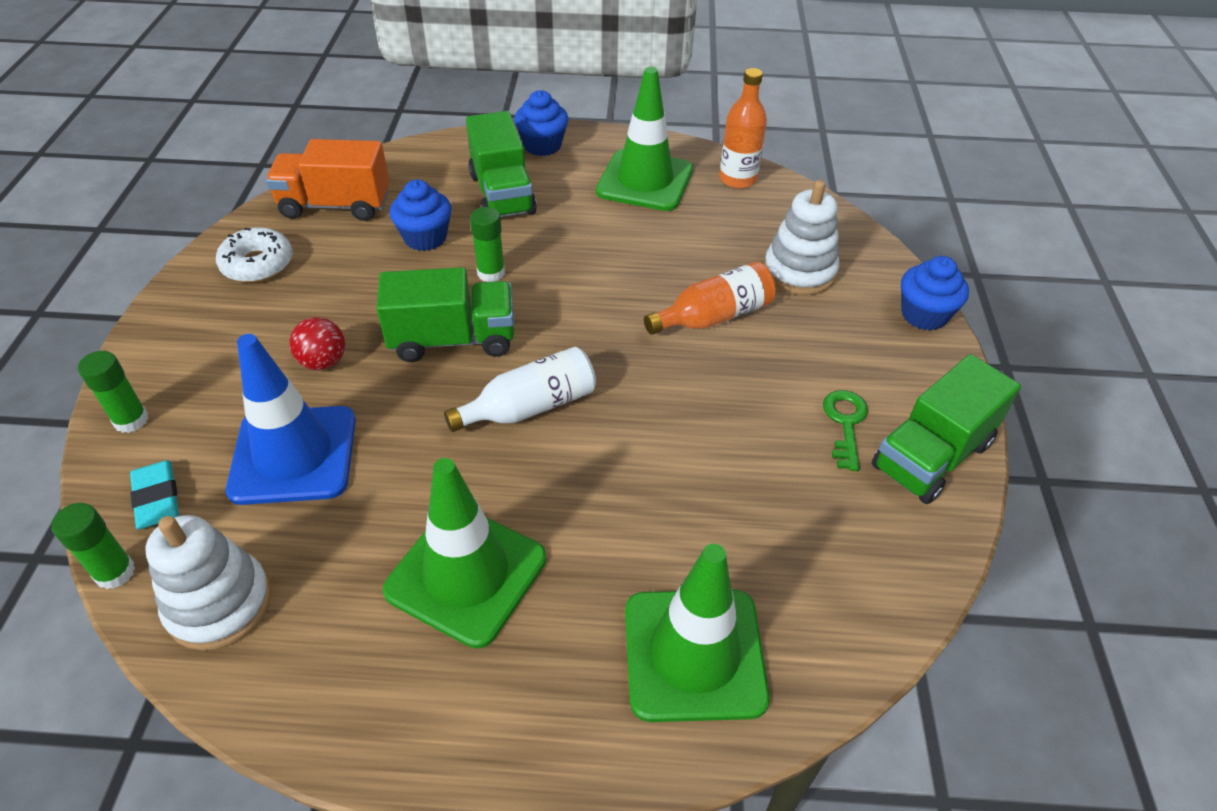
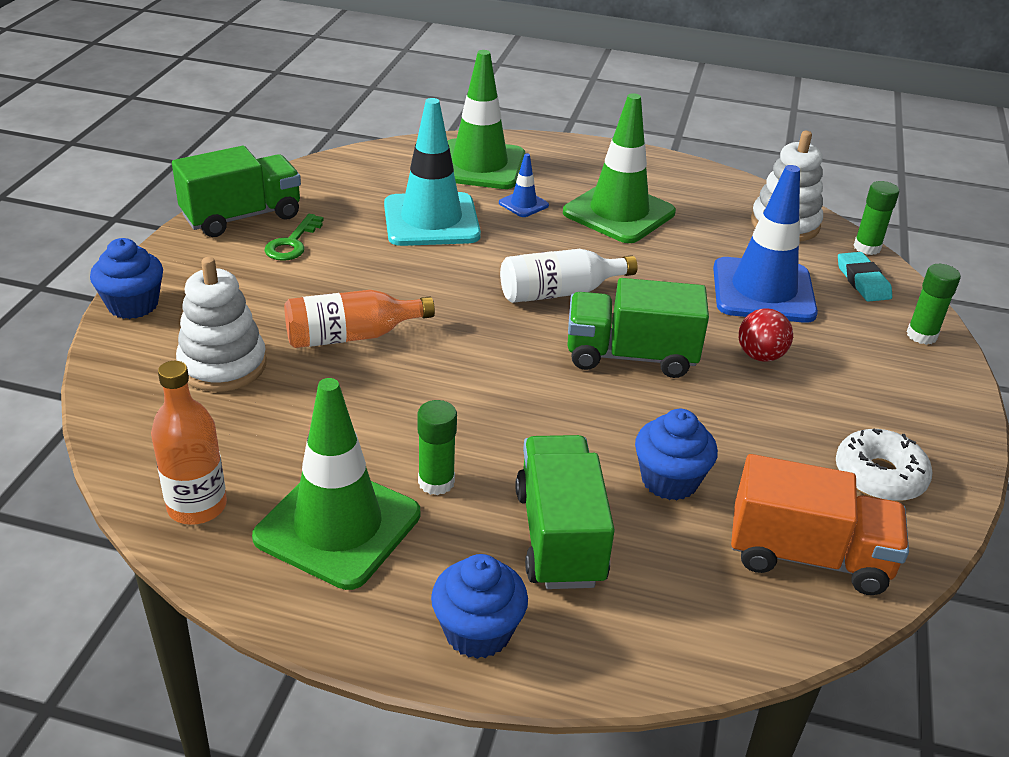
camera: 170 degrees left, 10 degrees down
green glue stick [470,207,505,282] -> green glue stick moved to [418,400,457,495]
none -> turquoise traffic cone [384,98,481,246]
none -> blue traffic cone [499,153,549,217]

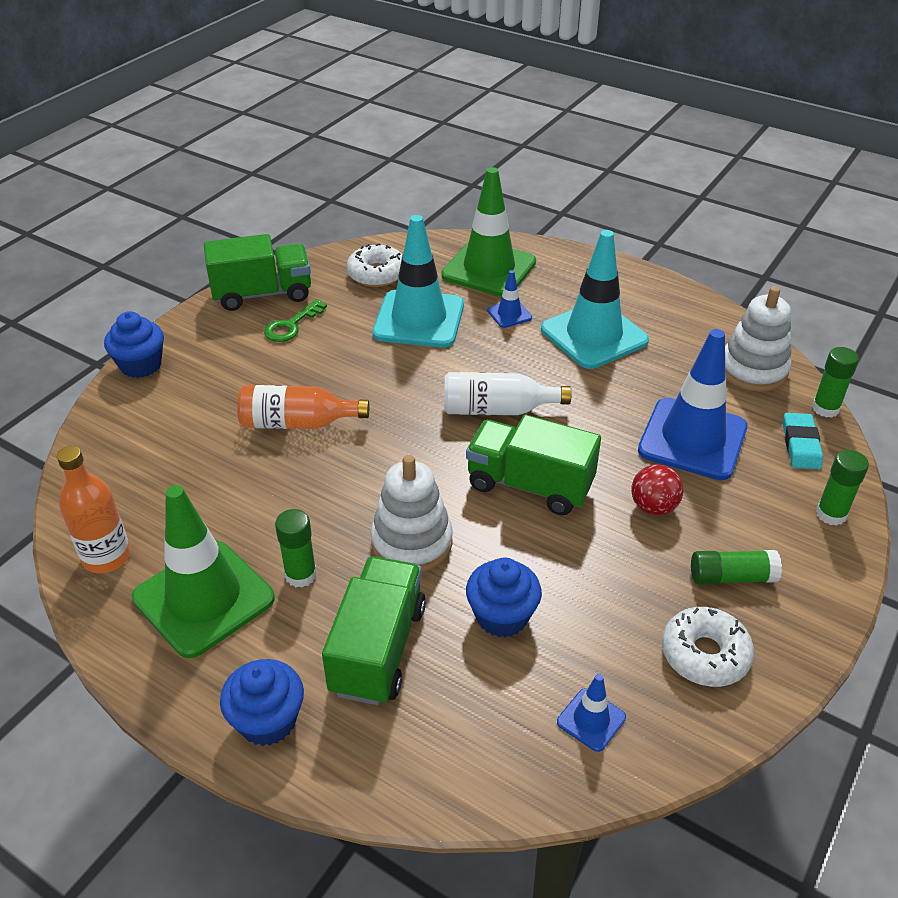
camera: 20 degrees right, 5 degrees up
white stacking toy [176,257,267,392] -> white stacking toy moved to [371,455,453,572]
green traffic cone [563,93,676,243] -> turquoise traffic cone [541,230,649,369]
orange truck [731,454,909,595] -> blue traffic cone [557,674,626,752]
none -> white donut [346,243,403,287]
none -> green glue stick [691,550,782,584]

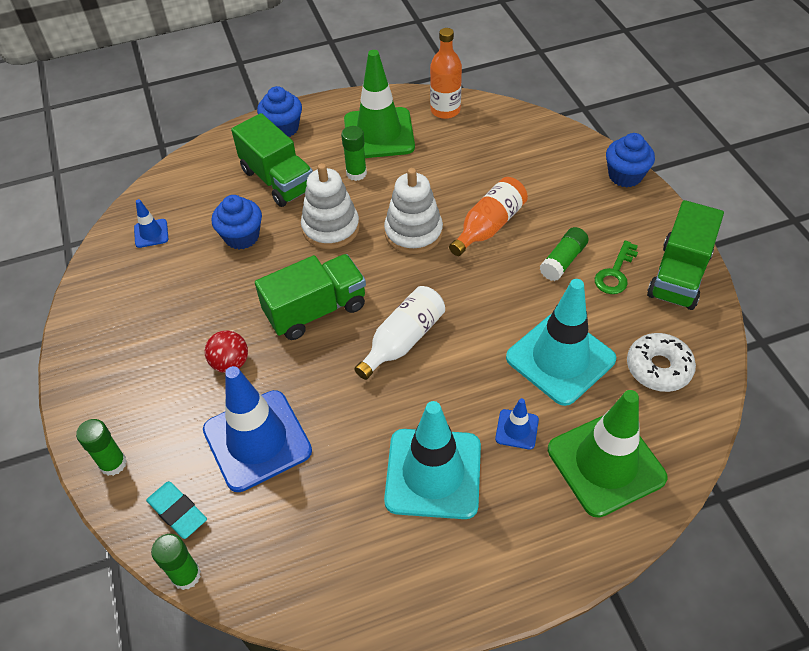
camera: 130 degrees right, 10 degrees up
green key [264,299,327,342] -> green key turned 135 degrees counterclockwise [595,241,638,294]
white donut [662,607,754,687] -> none
green glue stick [691,550,782,584] -> green glue stick moved to [540,227,589,281]
white stacking toy [725,286,791,392] -> white stacking toy moved to [384,168,443,254]

